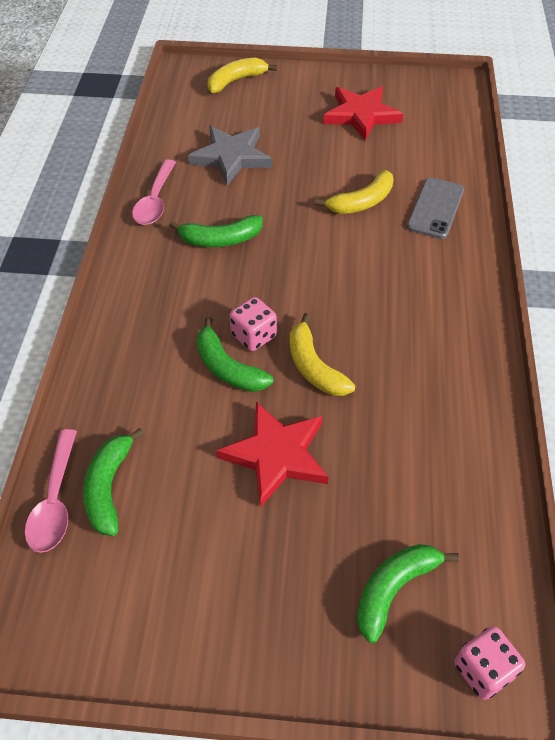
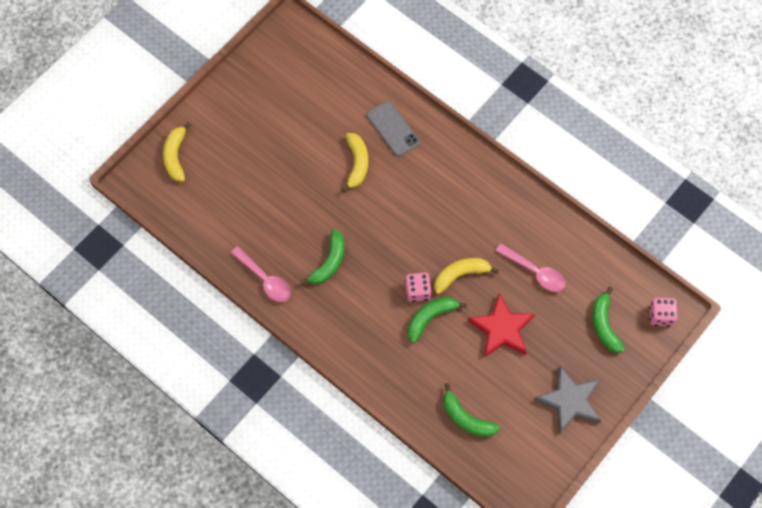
camera: 55 degrees left, 15 degrees up
pink spoon [25,429,77,553] -> pink spoon moved to [496,244,566,292]
grey star [188,126,272,186] -> grey star moved to [534,366,601,434]
green banana [196,317,273,392] -> green banana turned 150 degrees clockwise [408,297,467,343]
yellow banana [290,313,356,396] -> yellow banana turned 150 degrees clockwise [434,258,499,294]
red star [323,86,403,141] -> none

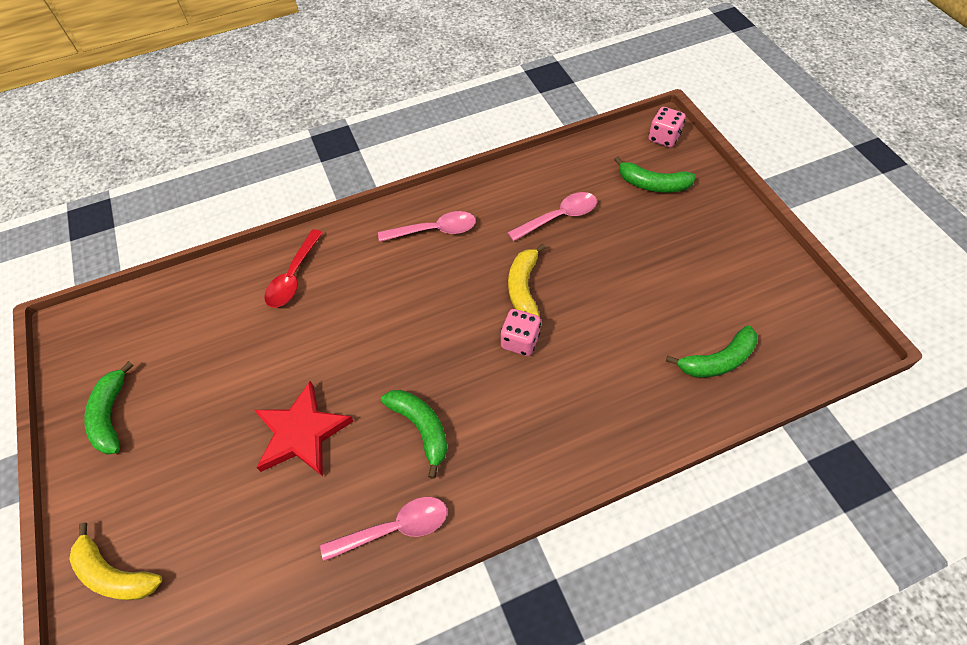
camera: 60 degrees left, 10 degrees down
yellow banana [342,133,368,193] -> none
grey phone [367,101,420,156] -> red spoon [264,229,323,308]
green banana [408,297,467,343] -> green banana moved to [84,361,134,455]
red star [468,294,535,358] -> red star moved to [254,381,354,476]
grey star [534,366,601,434] -> none
none -> pink spoon [378,211,476,242]

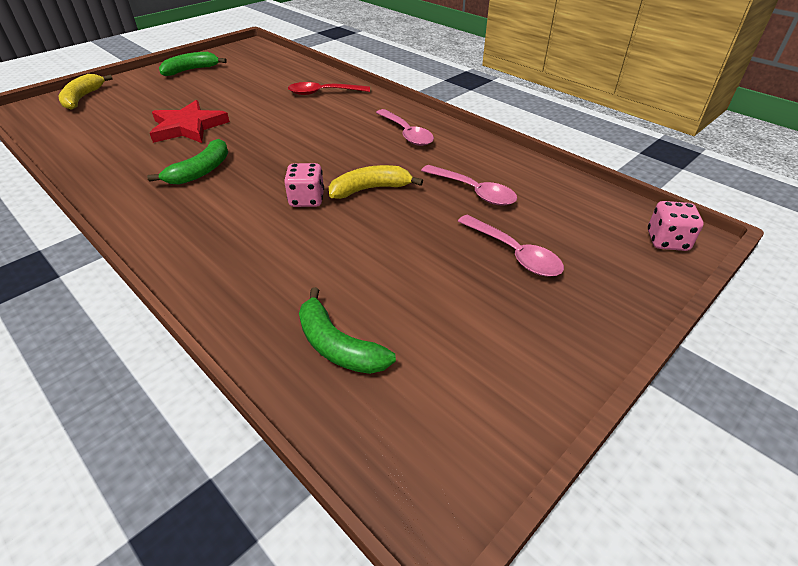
camera: 65 degrees right, 15 degrees down
pink spoon [320,497,447,561] -> pink spoon moved to [458,215,564,277]
green banana [614,157,696,192] -> none

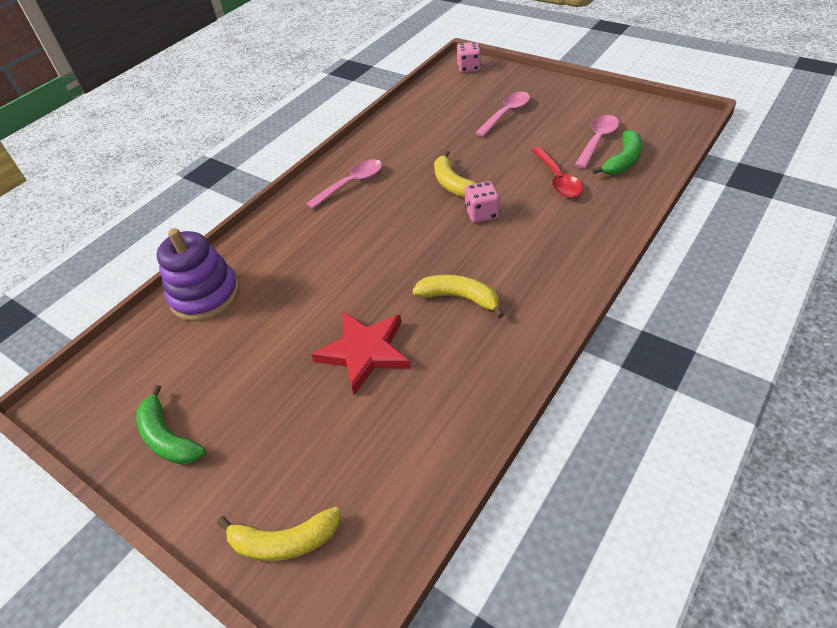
camera: 95 degrees left, 5 degrees up
green banana [147,139,228,185] -> yellow banana [412,275,504,318]
red spoon [288,82,370,95] -> red spoon moved to [532,147,583,198]
pink spoon [421,165,517,206] -> pink spoon moved to [575,115,619,169]
none -> purple stacking toy [157,228,240,321]

